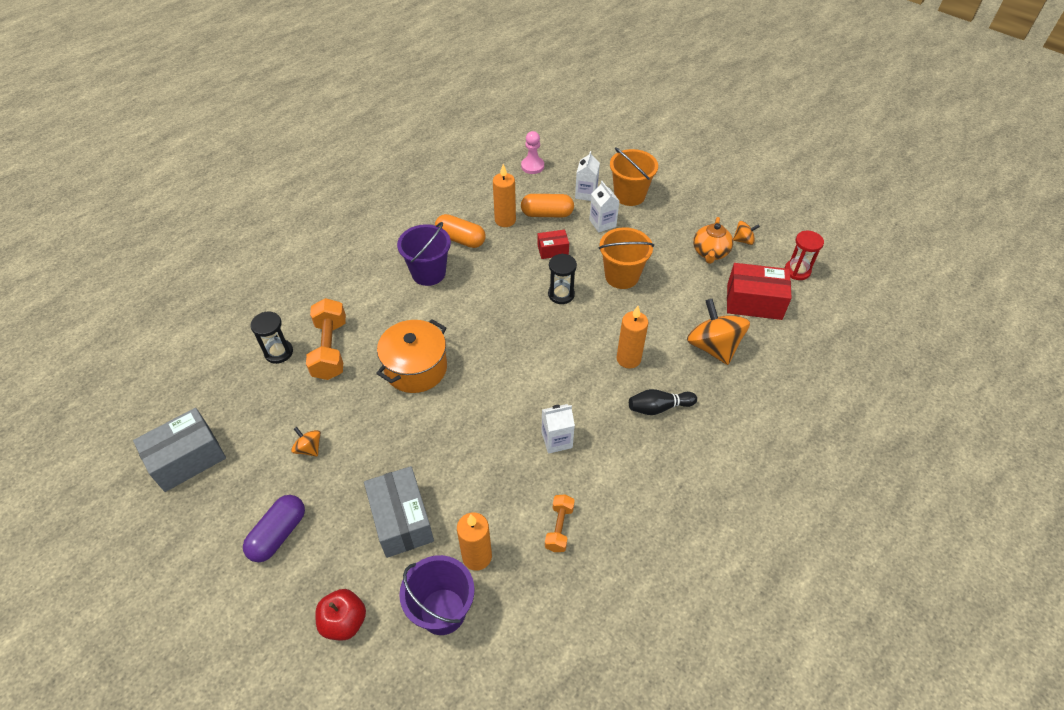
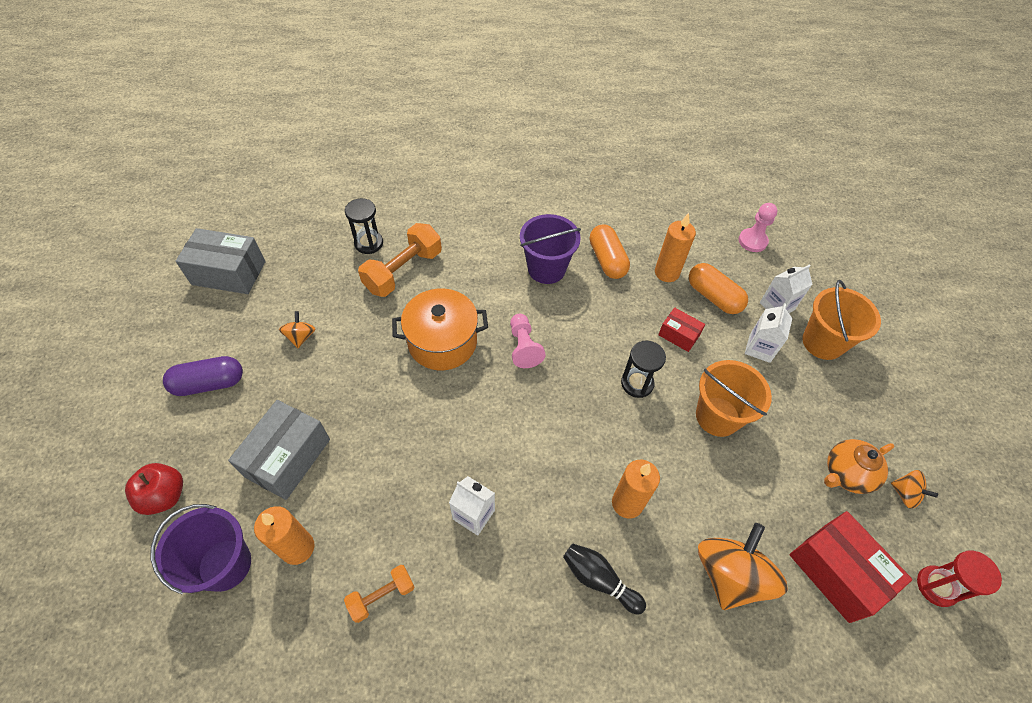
camera: 45 degrees right, 5 degrees up
none -> pink pawn [510,314,545,368]

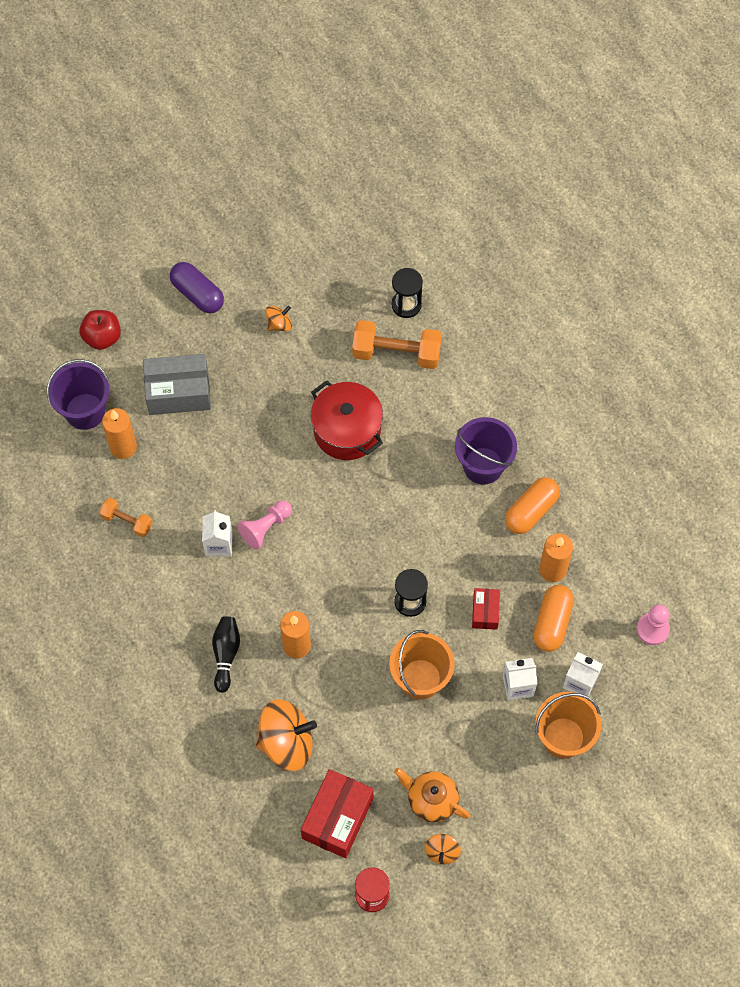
camera: 60 degrees right, 10 degrees up
grey box [176,228,266,294] -> none
orange pot [392,289,488,370] -> red pot [311,380,383,460]
pink pawn [510,314,545,368] -> pink pawn moved to [237,500,292,549]

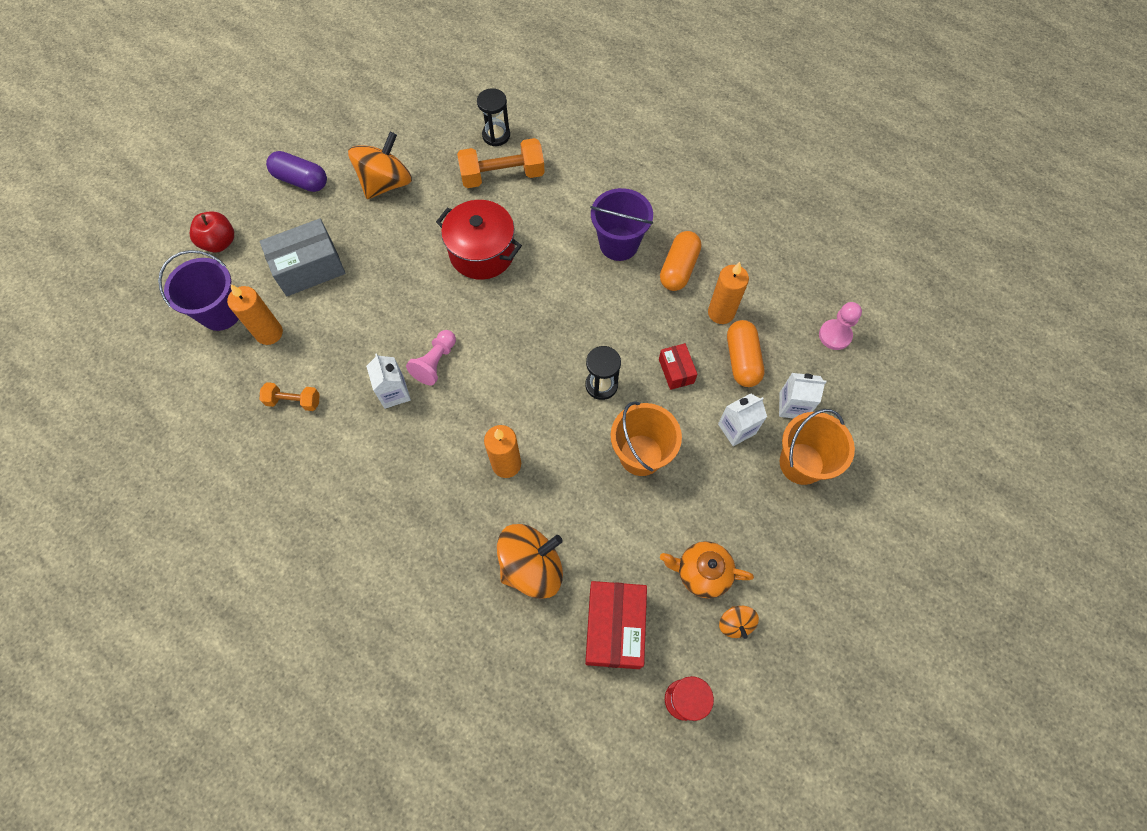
camera: 20 degrees left, 0 degrees up
black bowling pin [212,616,240,693] -> none
orange spinning top [266,306,292,331] -> orange spinning top [348,132,412,199], size x2.06

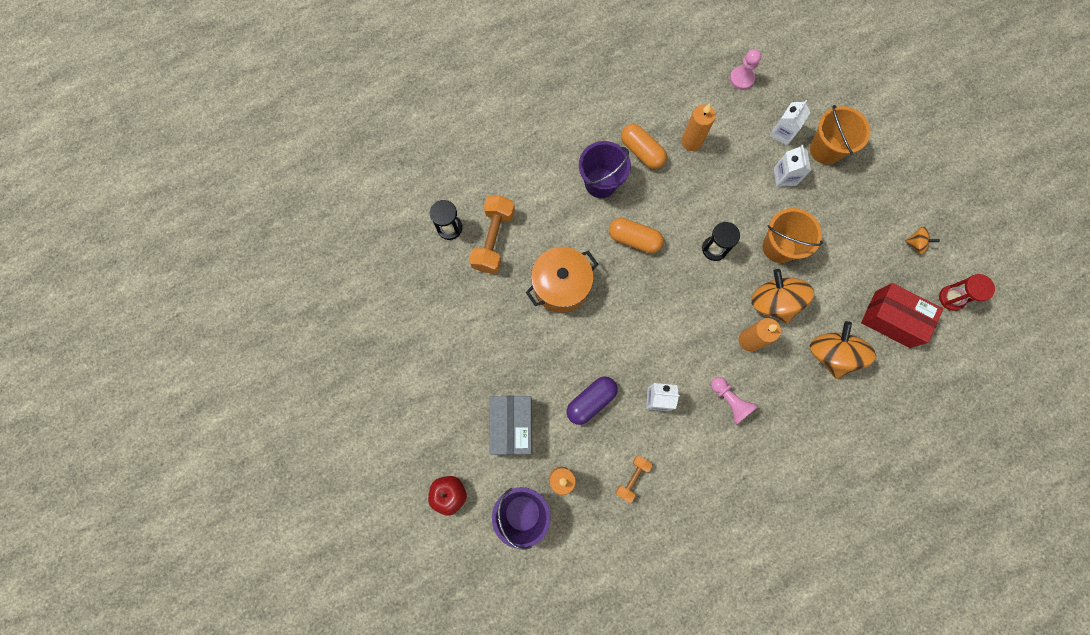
camera: 65 degrees left, 10 degrees up
purple capsule [266,151,327,192] -> purple capsule moved to [566,376,618,425]
orange spinning top [348,132,412,199] -> orange spinning top moved to [751,269,814,323]
pink pawn [406,330,456,385] -> pink pawn moved to [711,377,758,425]
red pot [436,200,522,280] -> orange pot [525,247,598,312]
red box [659,343,697,390] -> none
orange teapot [660,541,754,598] -> none
orange capsule [727,320,764,387] -> orange capsule moved to [609,218,664,253]

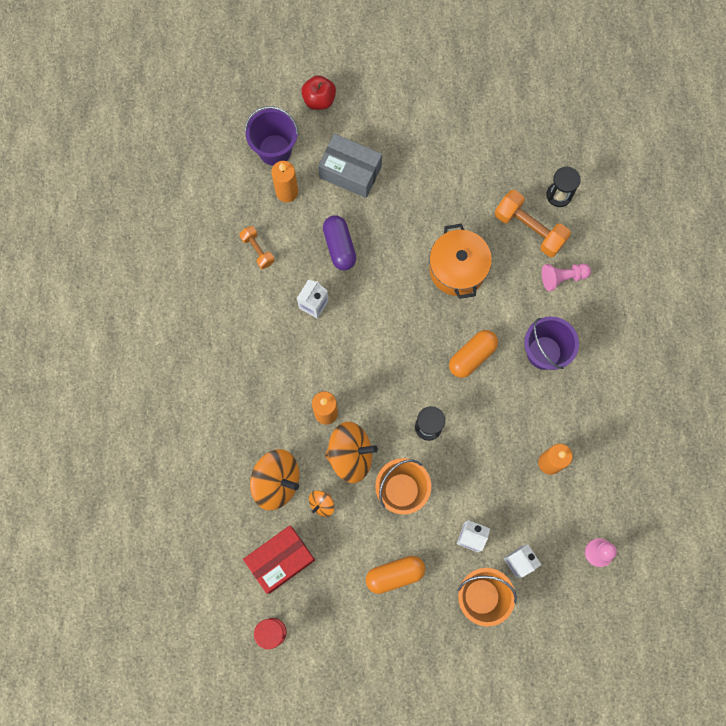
camera: 115 degrees right, 0 degrees up
orange capsule [621,124,667,169] -> orange capsule moved to [366,556,425,594]
pink pawn [711,377,758,425] -> pink pawn moved to [542,263,591,291]
orange spinning top [905,227,940,255] -> orange spinning top moved to [309,490,335,517]

